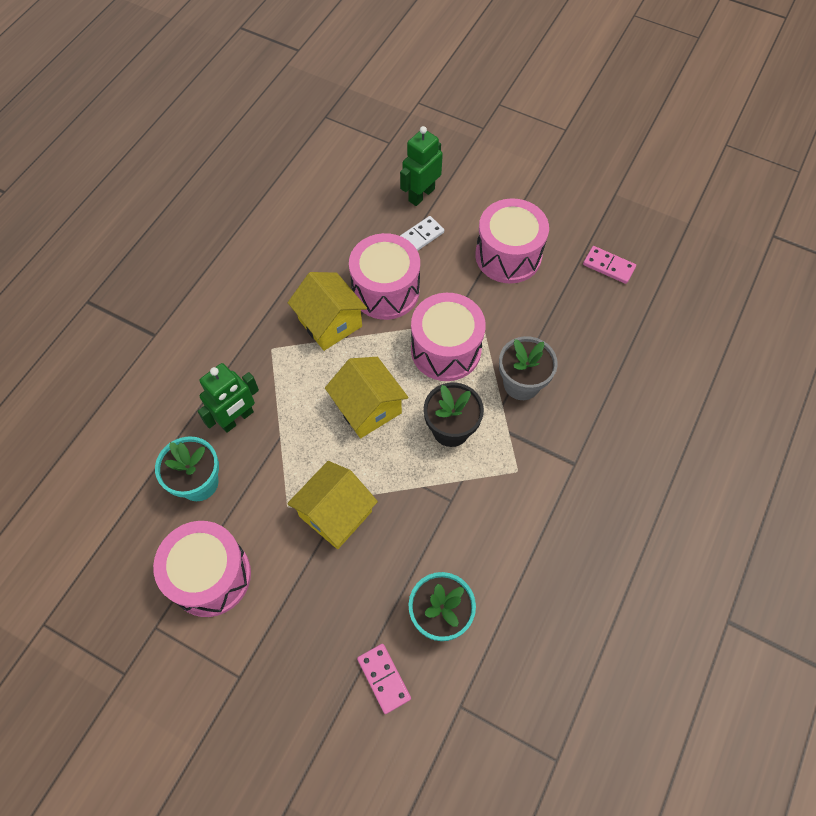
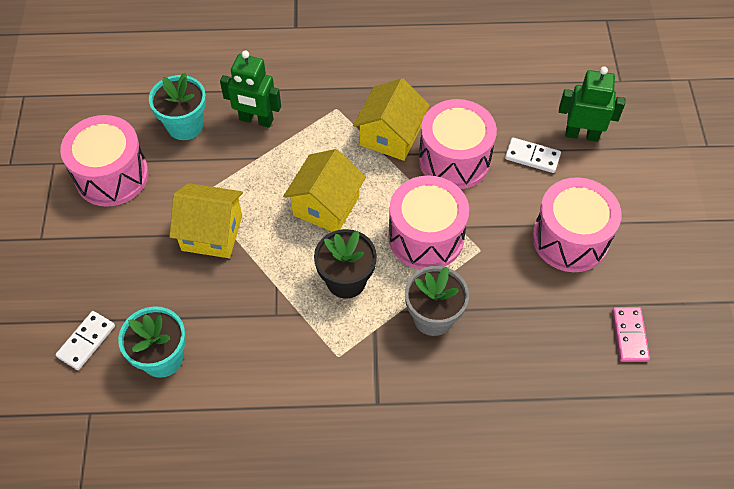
camera: 60 degrees right, 5 degrees down
pink domino [357,644,411,714] -> white domino [56,311,115,370]

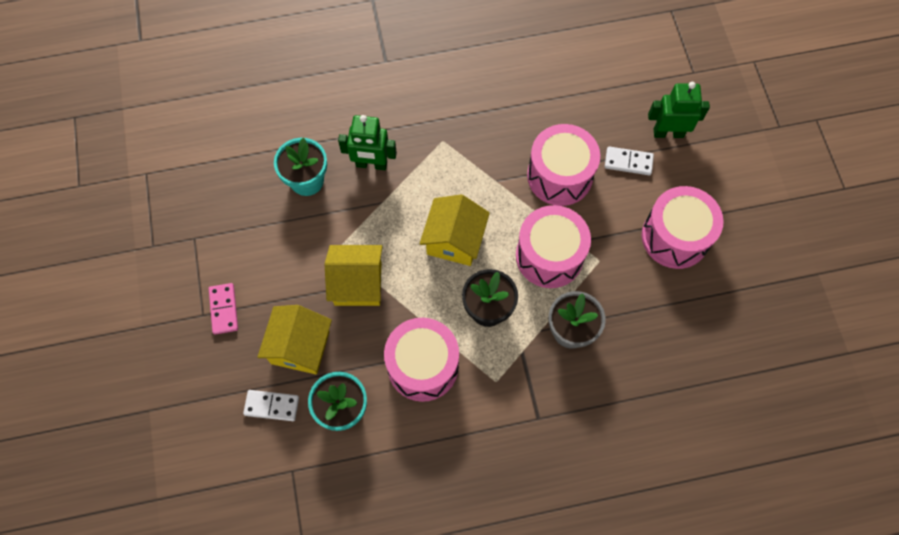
camera: 10 degrees left, 10 degrees up
white domino [56,311,115,370] -> white domino turned 75 degrees clockwise [243,390,299,421]
pink drum [60,115,149,207] -> pink drum moved to [384,318,459,402]
yellow house [353,78,430,161] -> yellow house moved to [257,305,332,374]
pink domino [612,307,650,362] -> pink domino moved to [209,283,238,335]

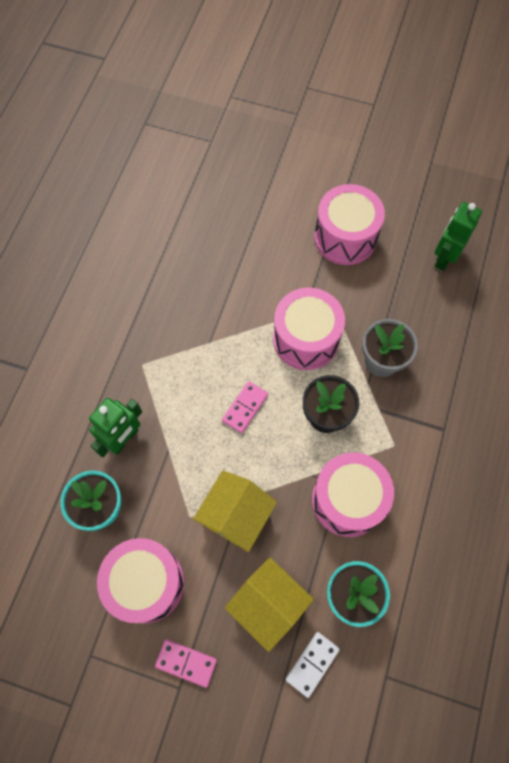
camera: 60 degrees left, 0 degrees up
yellow house [420,195,490,266] -> pink domino [222,381,268,433]
pink drum [527,124,600,206] -> pink drum moved to [97,538,184,624]
white domino [605,146,654,175] -> none
green robot [648,82,710,138] -> green robot moved to [435,202,482,271]

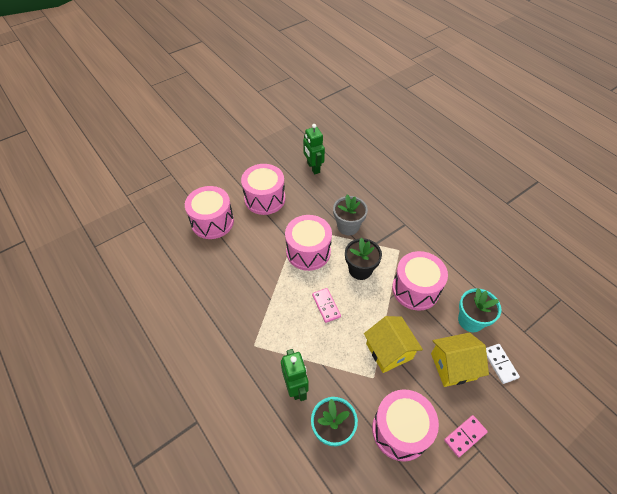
camera: 55 degrees left, 15 degrees down
none -> pink drum [185,186,234,239]

